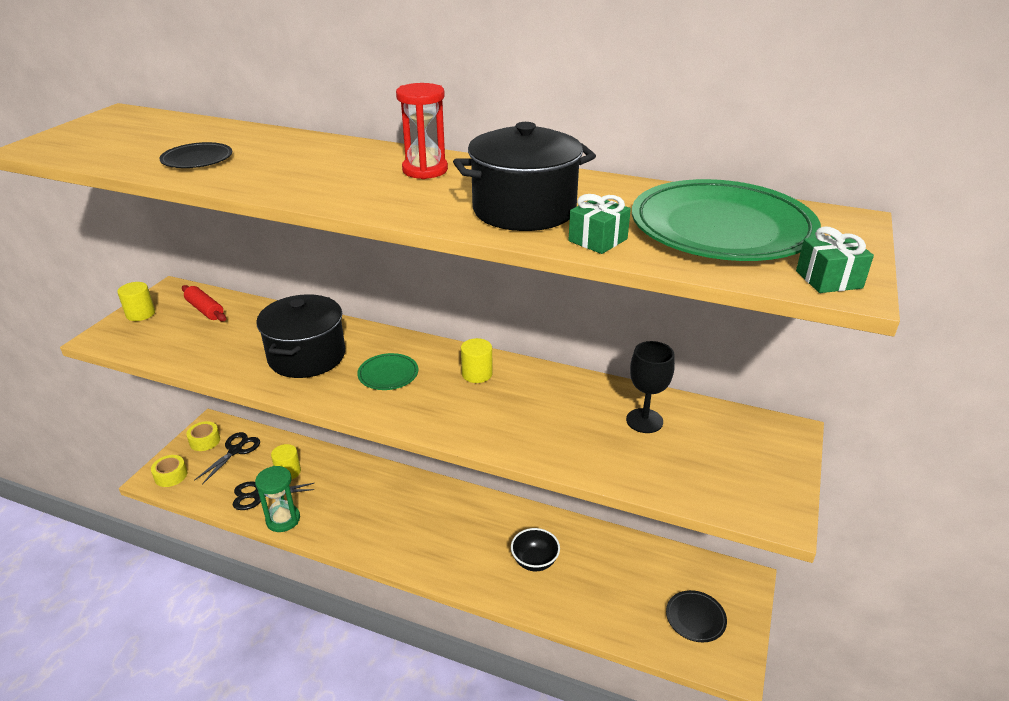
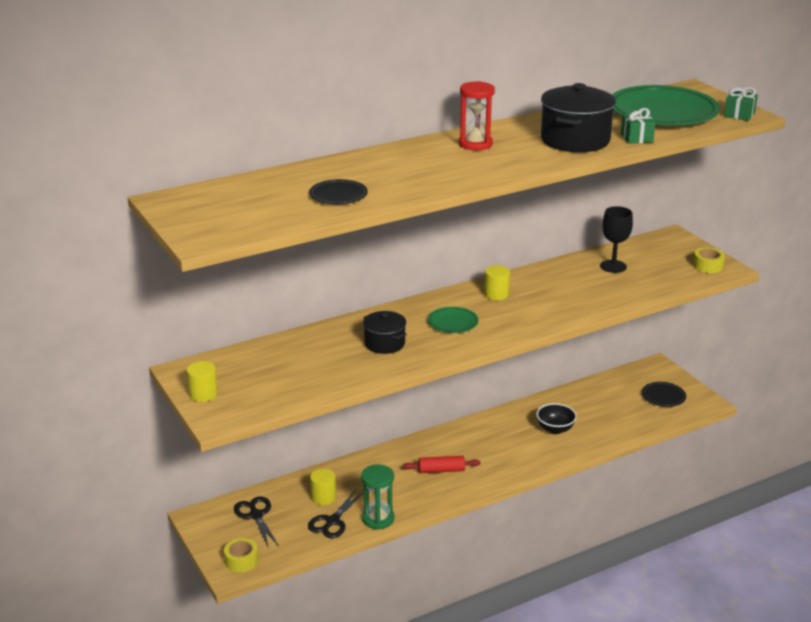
camera: 50 degrees left, 5 degrees down
red rolling pin [182,285,226,321] -> red rolling pin moved to [403,456,480,473]
yellow tape [186,421,220,451] -> yellow tape moved to [693,247,725,273]
black pot [256,294,345,378] -> black pot [363,311,407,354], size x0.60

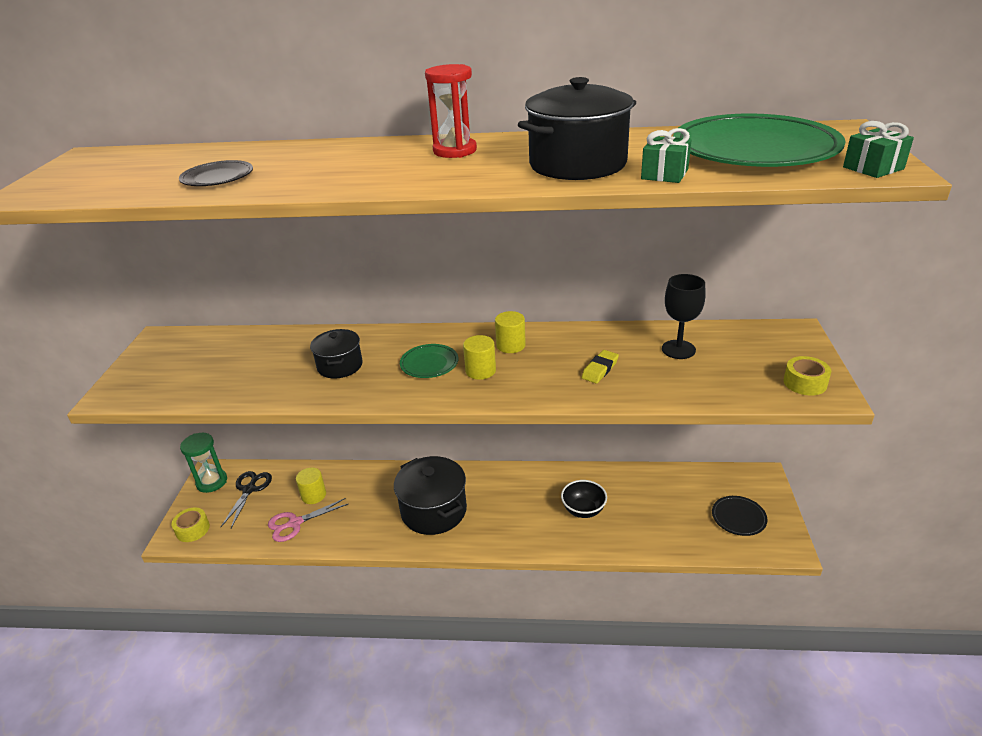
camera: 35 degrees right, 5 degrees up
yellow cylinder [187,361,218,402] -> yellow cylinder moved to [463,335,496,380]
black scissors [308,489,364,538] -> pink scissors [268,498,348,542]
green hourglass [361,464,394,530] -> green hourglass moved to [180,433,227,493]
red rolling pin [403,456,480,473] -> black pot [394,456,467,535]
none -> yellow eraser [581,350,619,383]

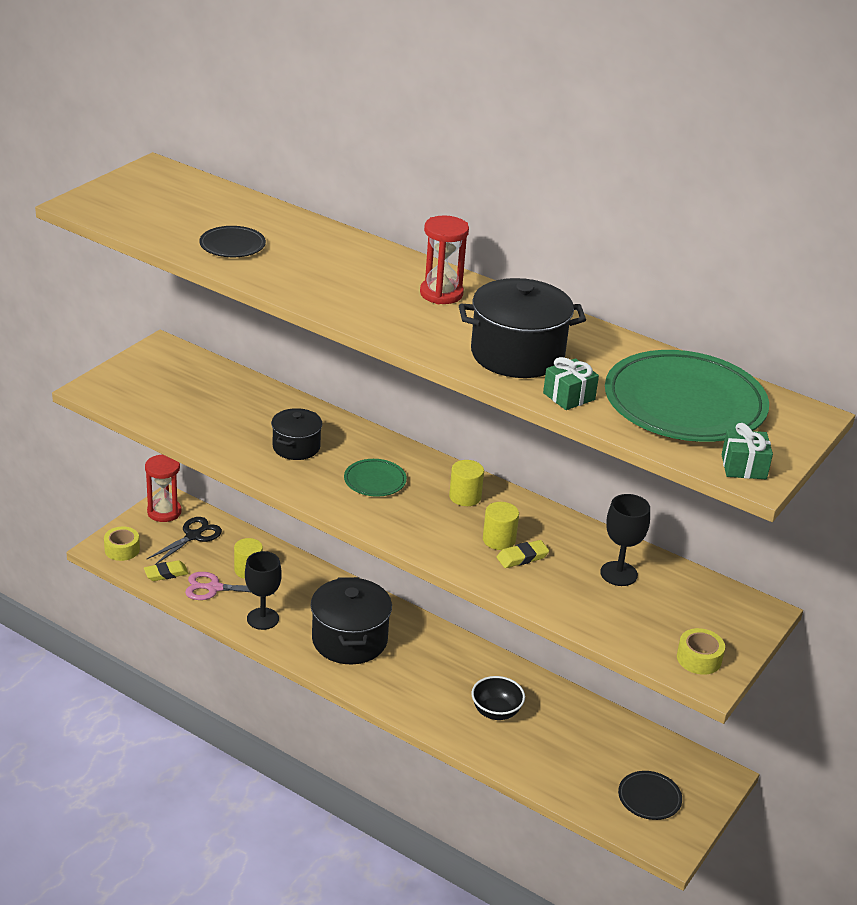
camera: 25 degrees right, 0 degrees up
green hourglass [180,433,227,493] -> red hourglass [145,455,181,522]
yellow cylinder [463,335,496,380] -> yellow cylinder moved to [483,502,519,550]
none -> yellow eraser [144,560,189,581]
none -> black goblet [245,551,282,630]

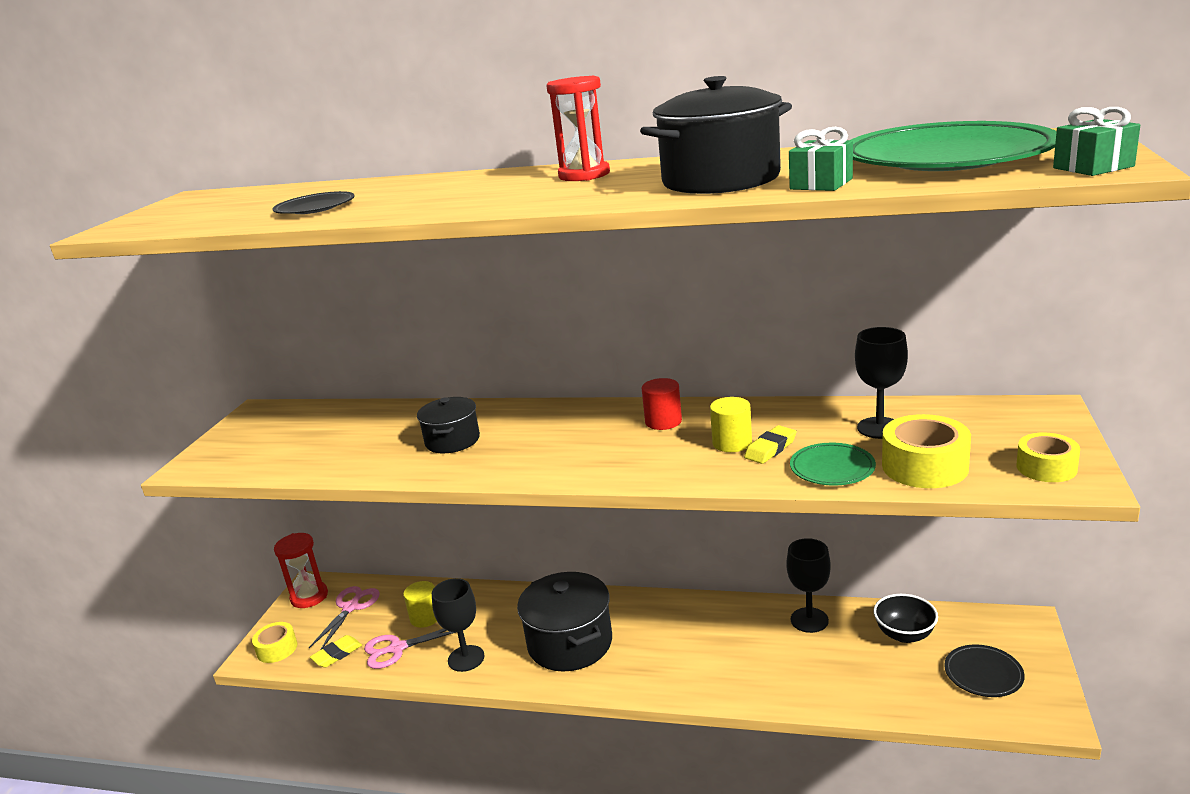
camera: 15 degrees left, 10 degrees down
black scissors [147,517,222,565] -> pink scissors [309,586,380,650]
green plate [344,459,407,497] -> green plate moved to [790,443,876,486]
yellow cylinder [449,460,484,506] -> red cylinder [642,378,682,430]
black bowl [472,676,525,720] -> black bowl moved to [873,594,938,643]
none -> black goblet [786,538,831,633]
none -> yellow tape [882,414,971,488]

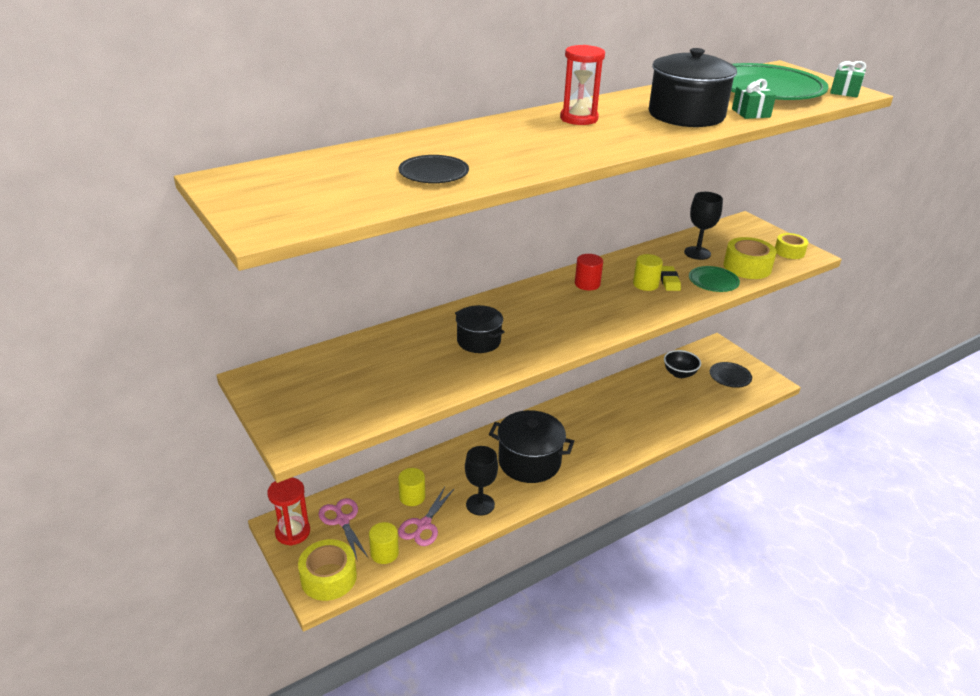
camera: 50 degrees left, 10 degrees up
yellow tape [252,622,297,663] -> yellow tape [298,539,357,601], size x1.53
yellow eraser [310,635,362,667] -> yellow cylinder [369,522,399,564]
black goblet [786,538,831,633] -> none

